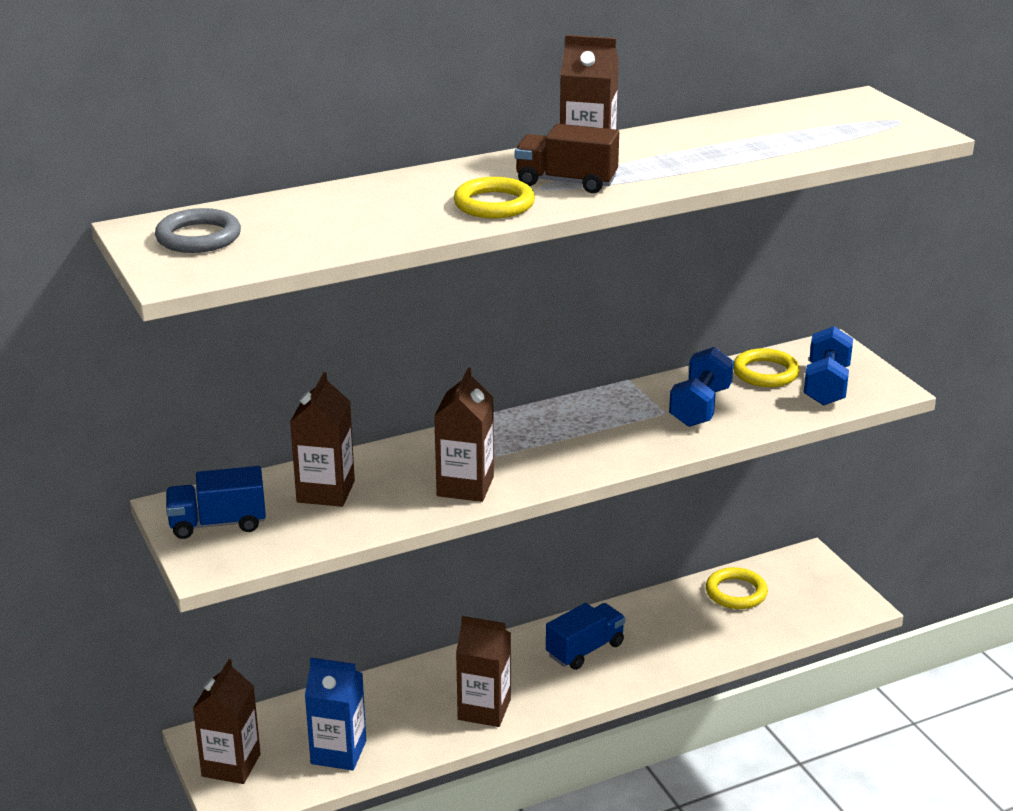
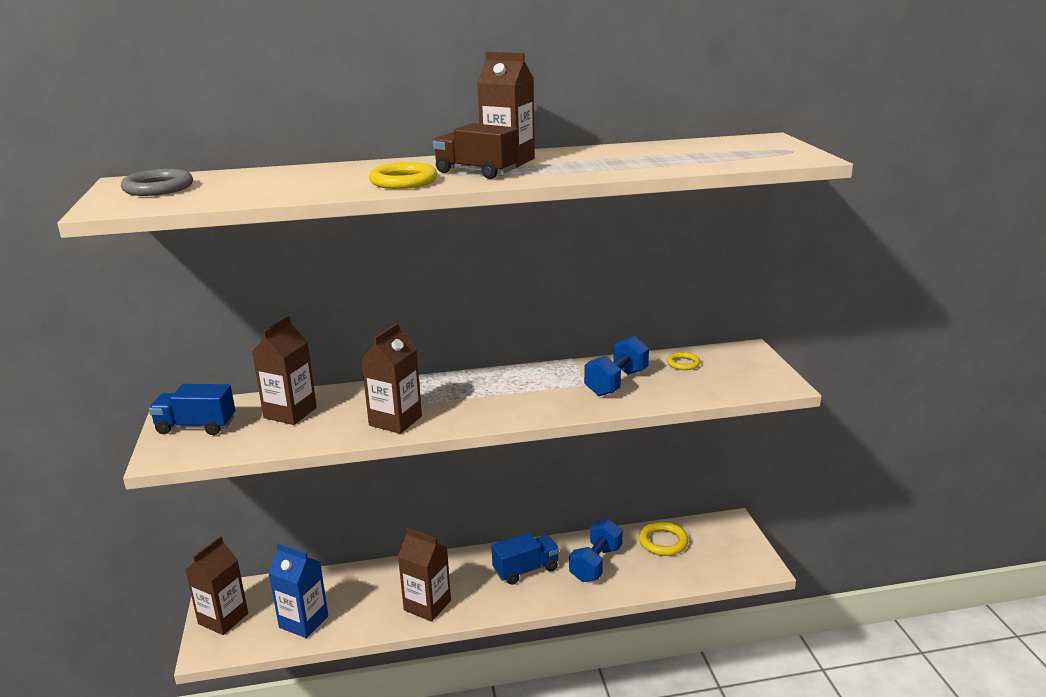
camera: 15 degrees right, 5 degrees down
yellow ring [733,348,800,387] -> yellow ring [667,352,701,370], size x0.61
blue dumbbell [804,326,853,406] -> blue dumbbell moved to [569,519,623,582]

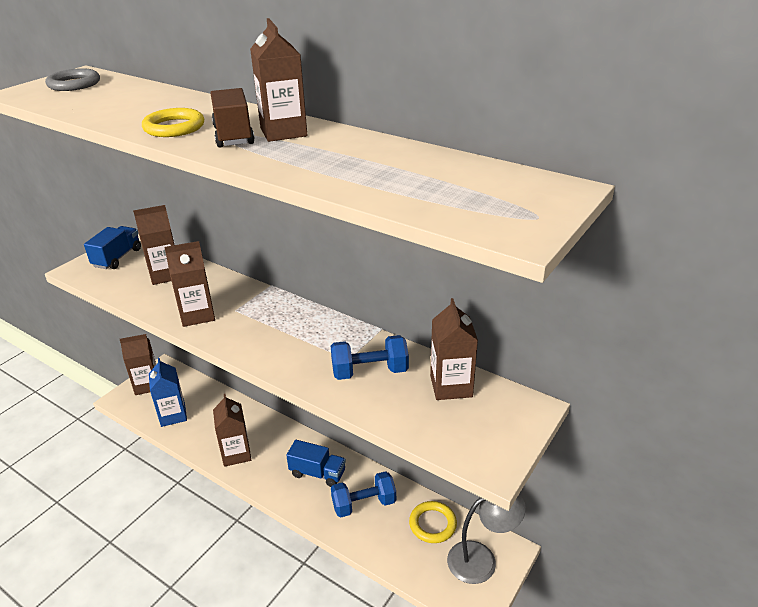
camera: 45 degrees right, 10 degrees up
blue truck [149,384,235,435] -> blue truck turned 60 degrees clockwise [84,226,141,269]
yellow ring [667,352,701,370] -> brown carton [430,298,478,400]
none -> grey lamp [447,494,526,584]

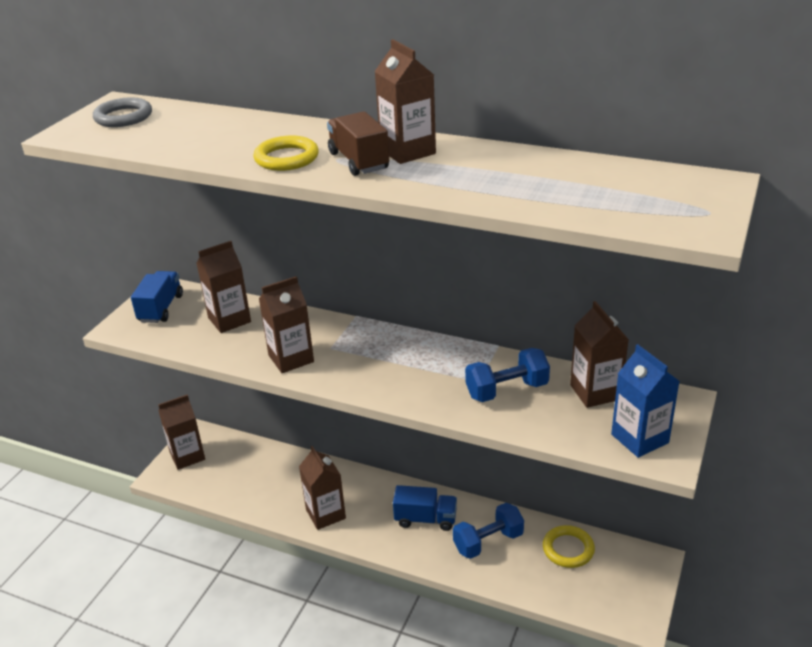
camera: 10 degrees left, 0 degrees up
blue carton [149,358,187,427] -> blue carton moved to [611,344,680,458]
grey lamp [447,494,526,584] -> none

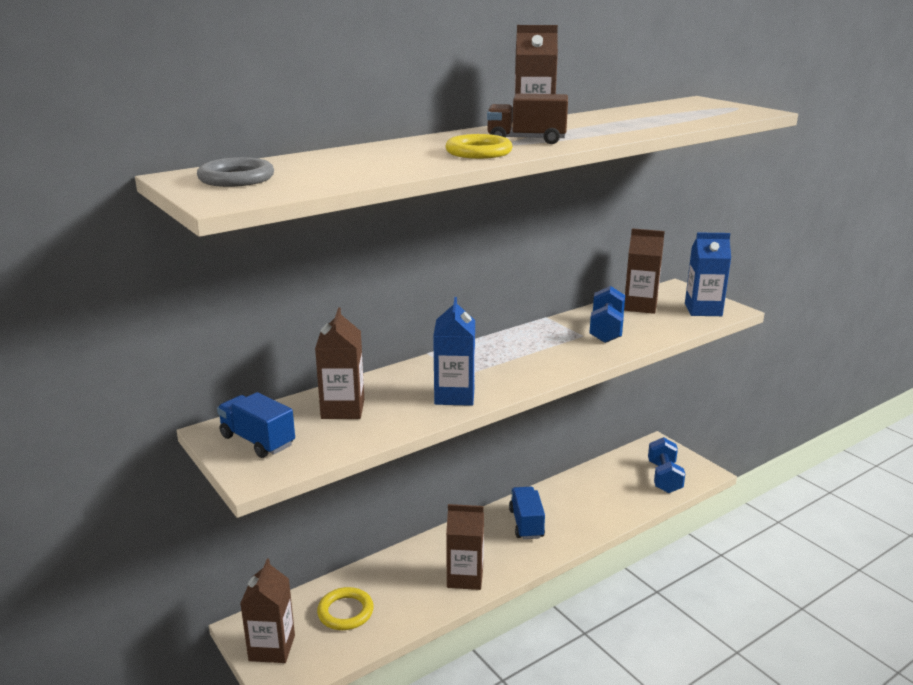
camera: 60 degrees left, 10 degrees down
brown carton [259,276,314,373] -> blue carton [433,297,475,406]
blue truck [393,485,457,531] -> blue truck turned 45 degrees counterclockwise [509,487,545,539]
blue dumbbell [453,503,524,559] -> blue dumbbell moved to [648,437,685,493]
yellow ring [543,525,595,568] -> yellow ring moved to [317,587,374,630]

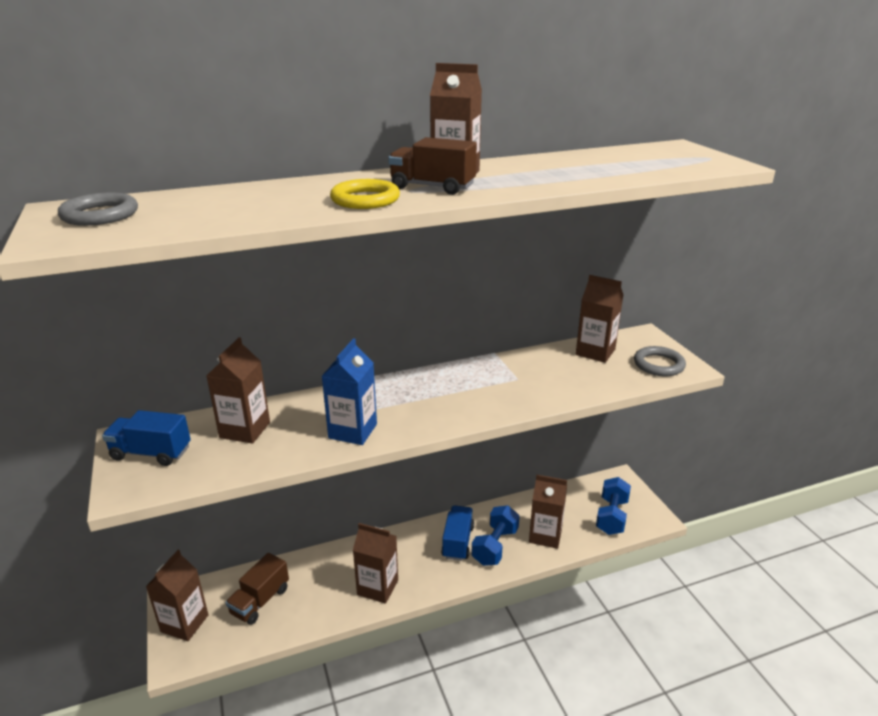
camera: 15 degrees right, 5 degrees up
blue truck [217,392,295,458] -> blue truck turned 45 degrees counterclockwise [102,410,191,466]
yellow ring [317,587,374,630] -> brown truck [225,553,289,625]
blue dumbbell [589,286,625,343] -> blue dumbbell moved to [471,505,520,566]
blue carton [685,233,731,316] -> grey ring [634,346,686,376]
none -> brown carton [529,475,567,549]

